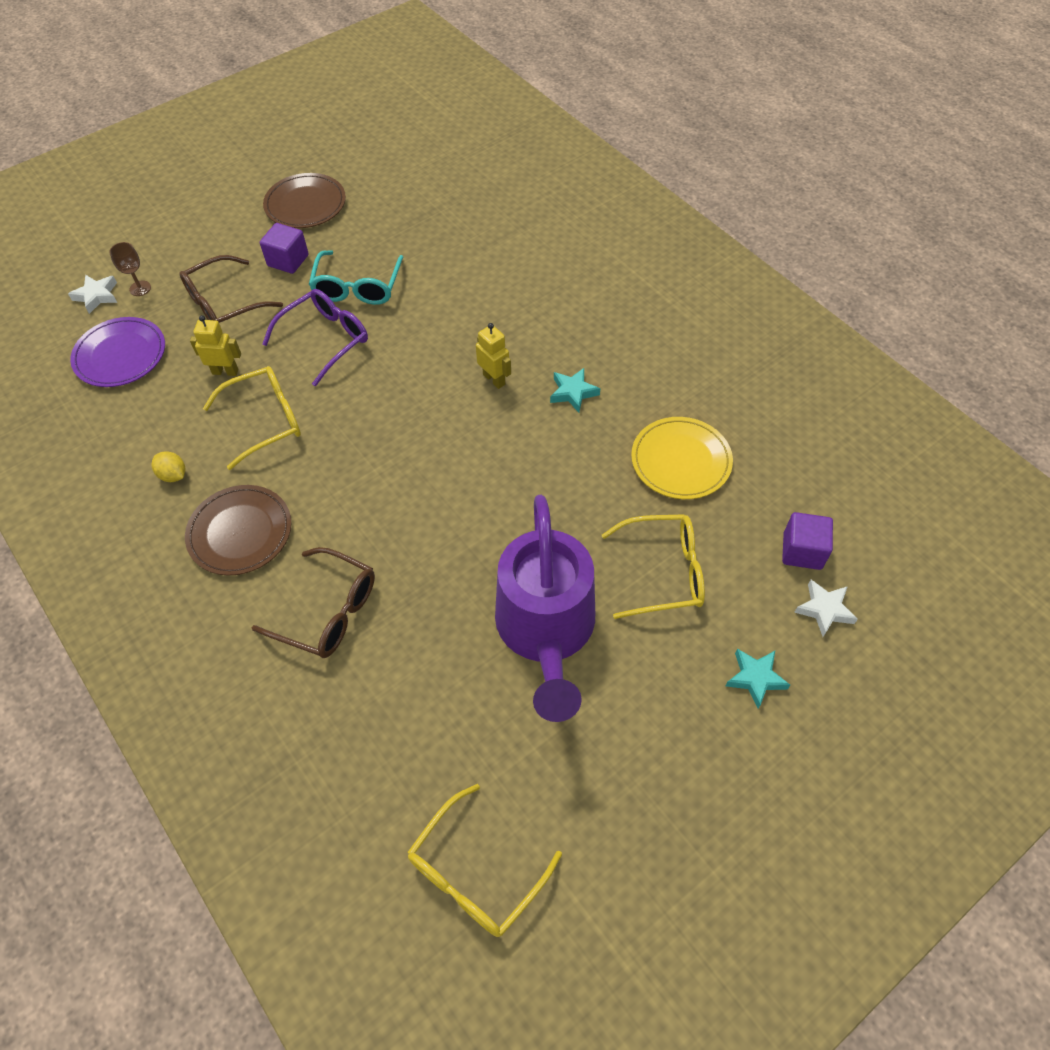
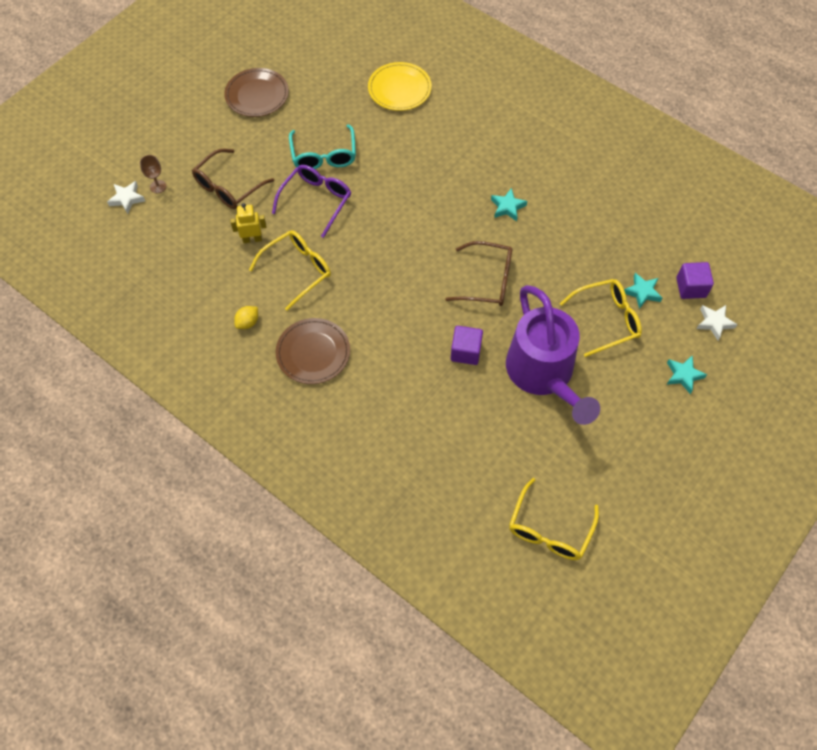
camera: 15 degrees left, 5 degrees up
purple plate [70,317,165,387] -> none
yellow lemon [152,451,185,482] -> yellow lemon turned 75 degrees counterclockwise [234,306,258,329]
brown glasses [252,547,375,658] -> brown glasses moved to [445,241,513,306]
purple cube [260,223,309,274] -> purple cube moved to [451,326,483,365]
yellow robot [476,323,511,389] -> none
yellow plate [631,417,733,499] -> yellow plate moved to [368,62,432,111]
none -> turquoise star [624,273,662,309]

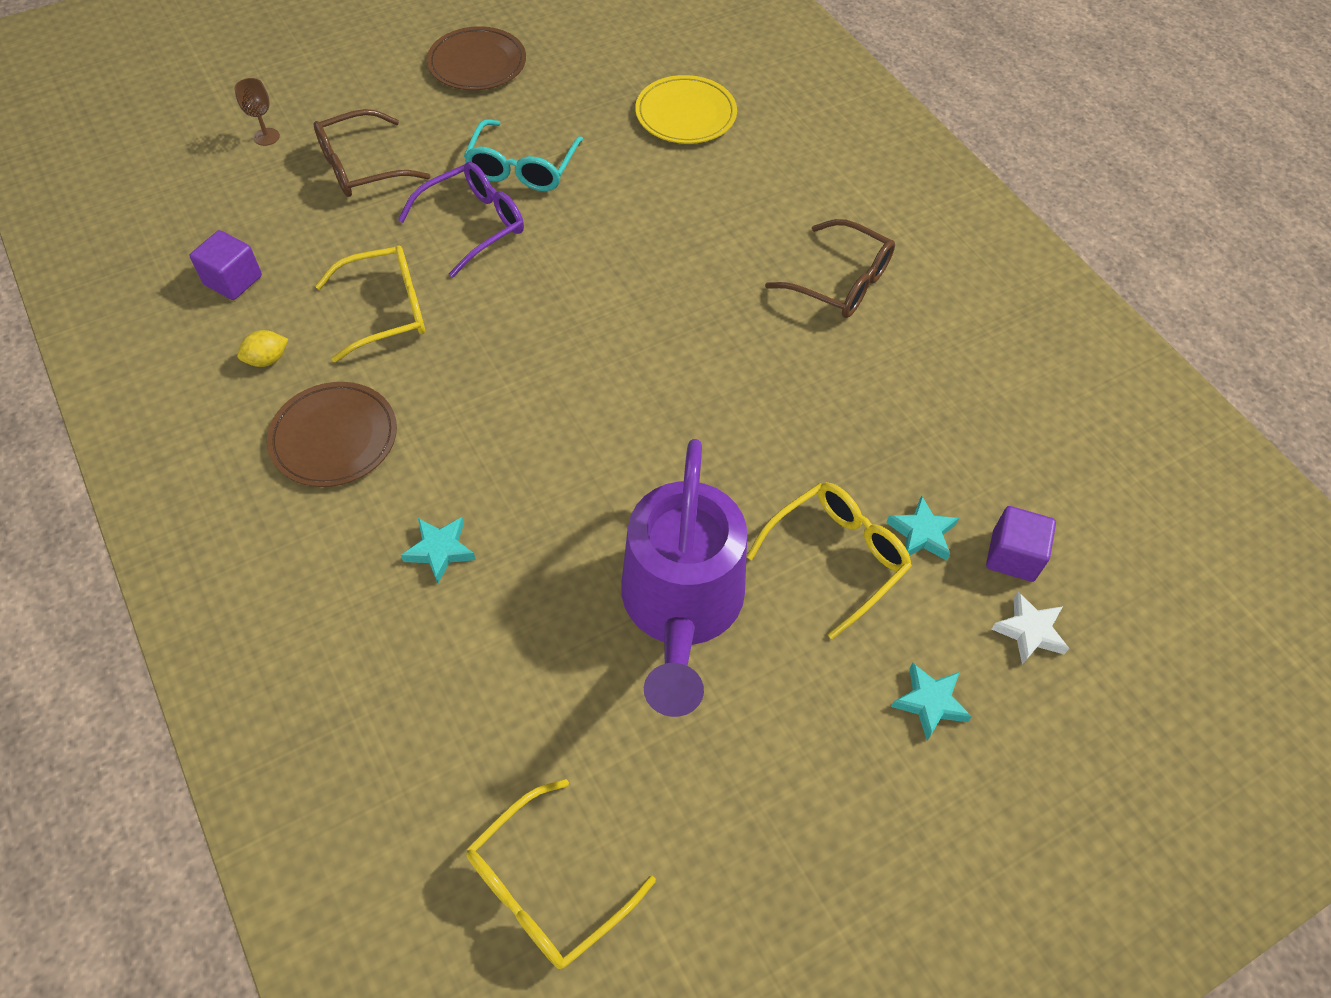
camera: 20 degrees right, 5 degrees down
white star [107,181,145,214] -> none
yellow robot [230,203,266,243] -> none
brown glasses [445,241,513,306] -> brown glasses moved to [765,219,895,318]
purple cube [451,326,483,365] -> purple cube moved to [190,230,262,300]
turquoise star [491,188,527,222] -> turquoise star moved to [401,517,476,583]
yellow glasses [560,279,642,357] -> yellow glasses turned 45 degrees counterclockwise [747,482,912,639]

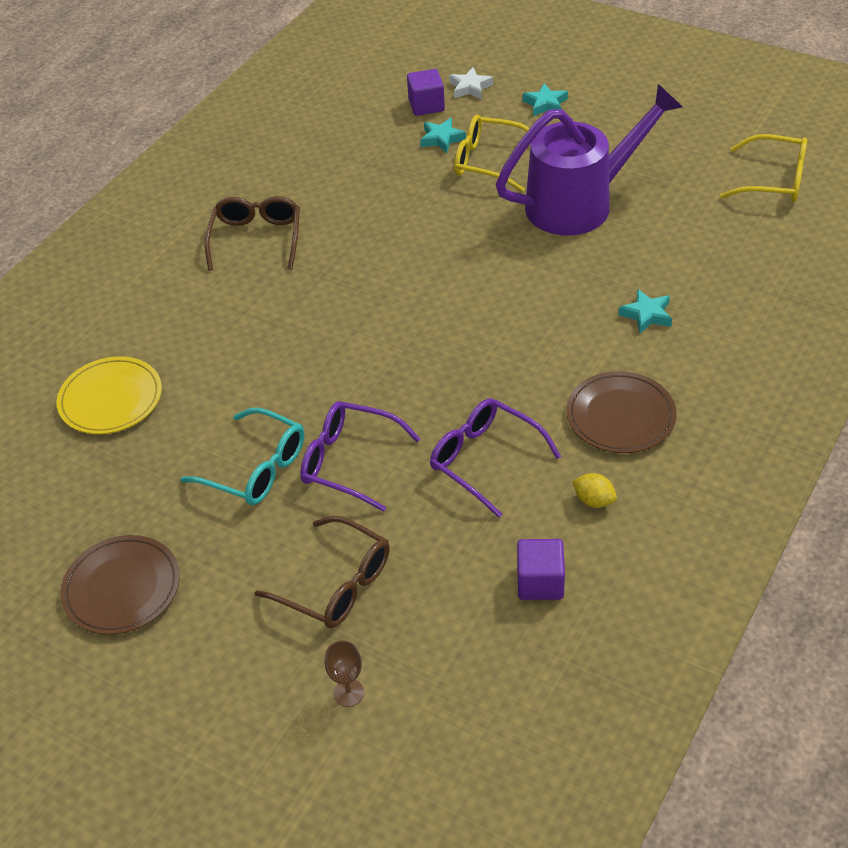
camera: 115 degrees left, 10 degrees down
yellow glasses [315,246,425,362] -> purple glasses [430,398,561,518]
turquoise glasses [464,119,583,191] -> turquoise glasses turned 45 degrees clockwise [181,408,304,505]

